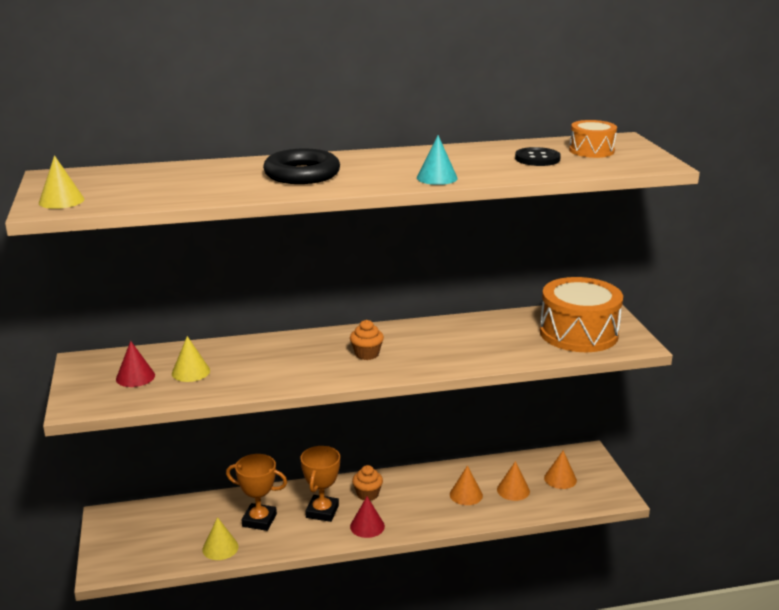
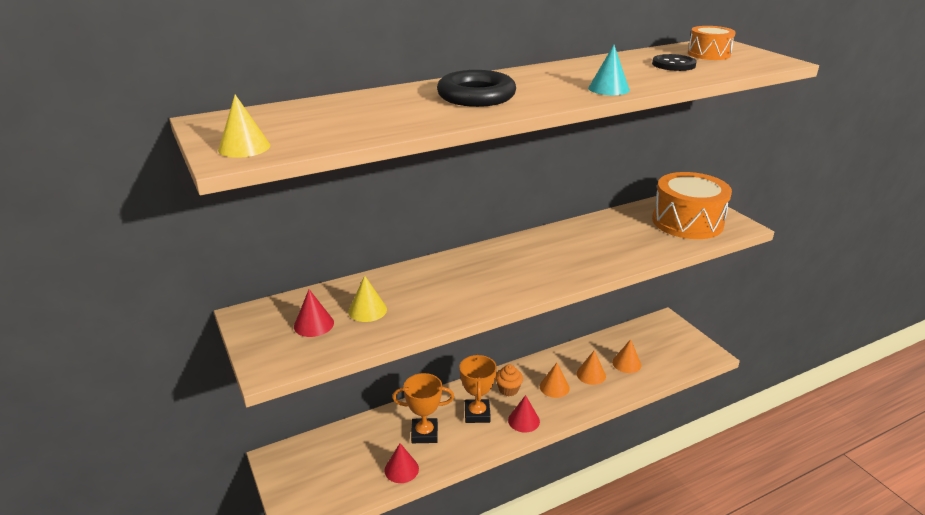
camera: 15 degrees left, 5 degrees up
yellow cone [202,517,239,560] -> red cone [384,443,419,483]
orange cupcake [350,320,384,360] -> none
orange cone [544,450,577,489] -> orange cone moved to [540,363,570,398]

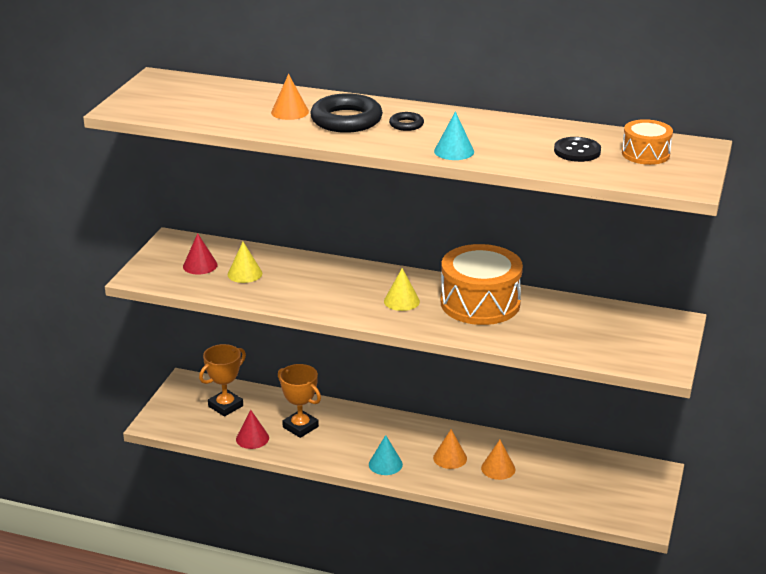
camera: 45 degrees right, 0 degrees up
yellow cone [218,95,270,158] -> yellow cone moved to [384,268,420,311]
orange trophy [459,354,497,423] -> orange trophy moved to [199,344,246,417]
orange cupcake [495,364,523,396] -> none
red cone [508,395,540,433] -> turquoise cone [369,435,403,475]
orange cone [612,339,641,373] -> orange cone moved to [271,74,309,120]
orange drum [652,172,732,239] -> orange drum moved to [441,244,523,325]
none -> black ring [389,112,424,131]

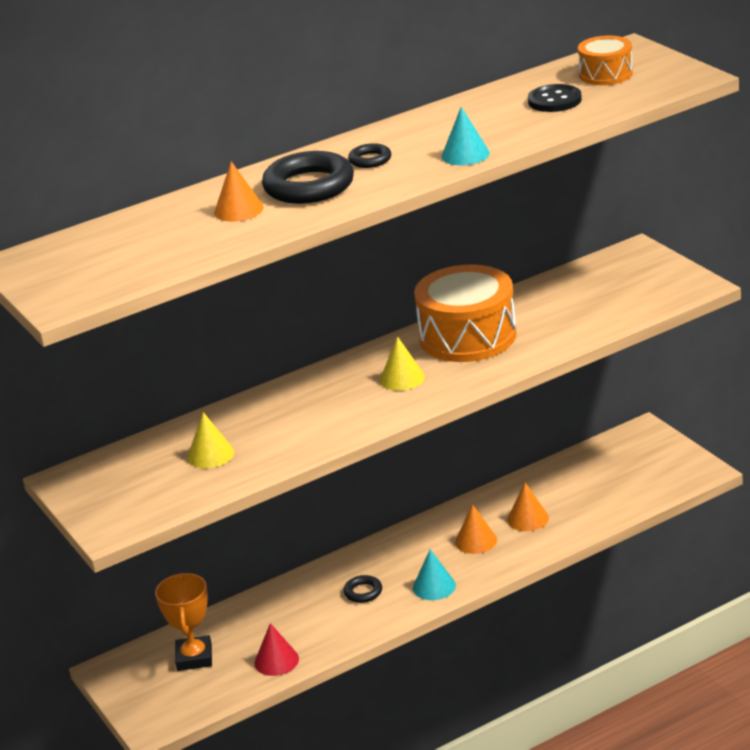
camera: 45 degrees left, 0 degrees up
red cone [183,233,218,275] -> none
orange trophy [278,364,321,438] -> none
none -> black ring [344,575,382,603]

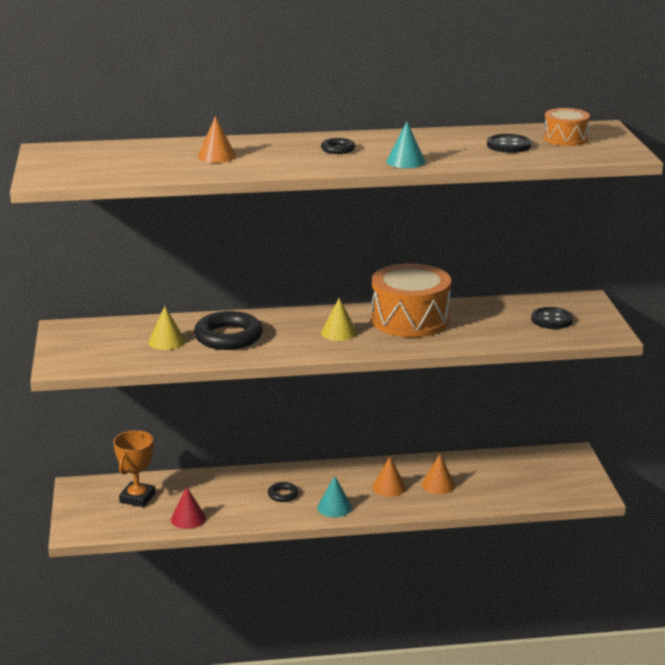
camera: 20 degrees right, 5 degrees down
black ring [262,151,354,204] -> black ring moved to [194,311,263,350]
none -> black button [531,307,573,329]

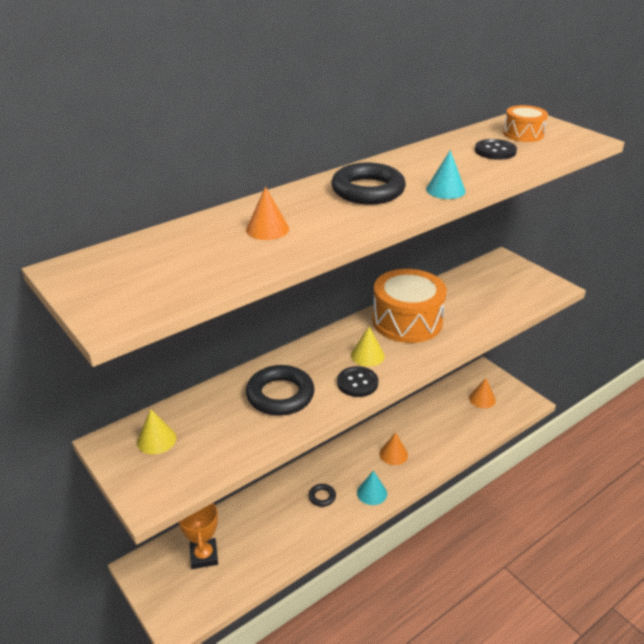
camera: 30 degrees left, 10 degrees up
yellow cone [148,306,185,350] -> yellow cone moved to [137,409,176,454]
red cone [171,487,206,529] -> none
black ring [321,138,355,154] -> black ring [331,162,406,205], size x2.09
orange cone [422,454,455,494] -> orange cone moved to [469,378,496,408]
black button [531,307,573,329] -> black button moved to [337,366,378,397]

